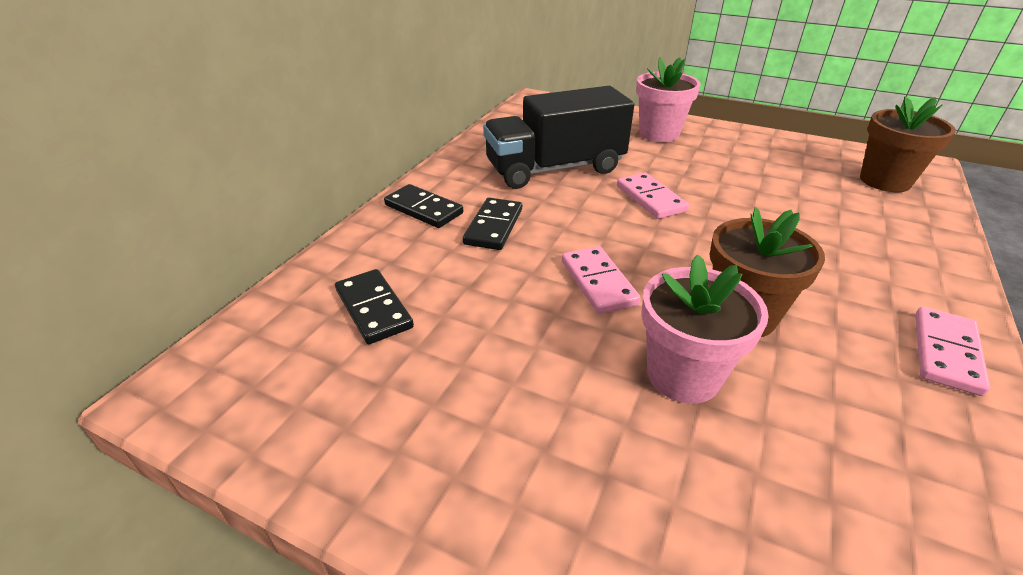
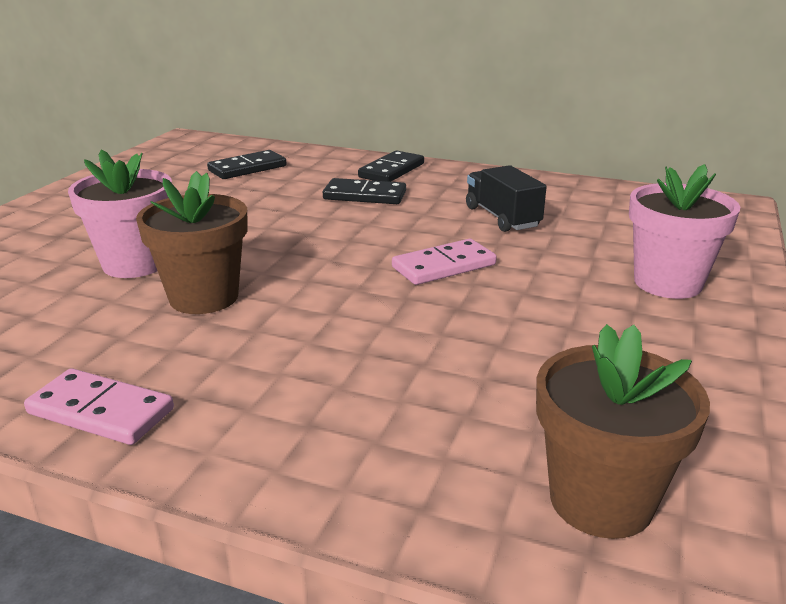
camera: 85 degrees right, 10 degrees down
black truck [483,86,634,189] -> black truck [466,165,547,232], size x0.55
pink domino [562,246,641,314] -> none

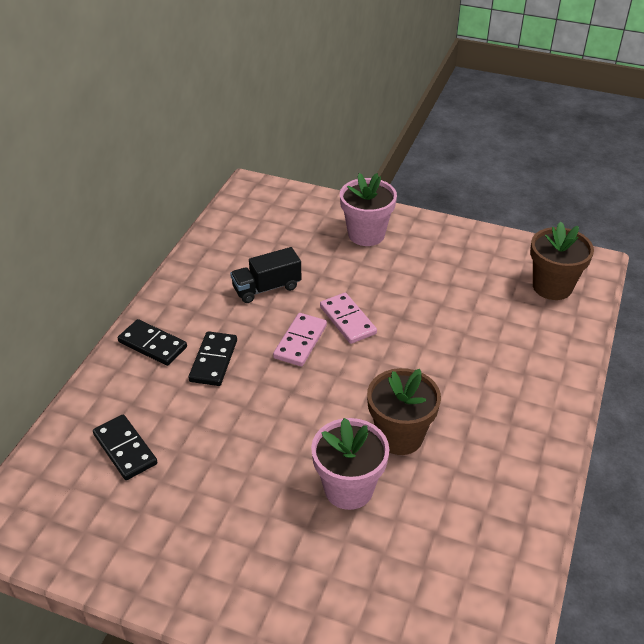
camera: 90 degrees left, 15 degrees up
pink domino [24,368,174,445] -> pink domino moved to [273,313,327,366]

